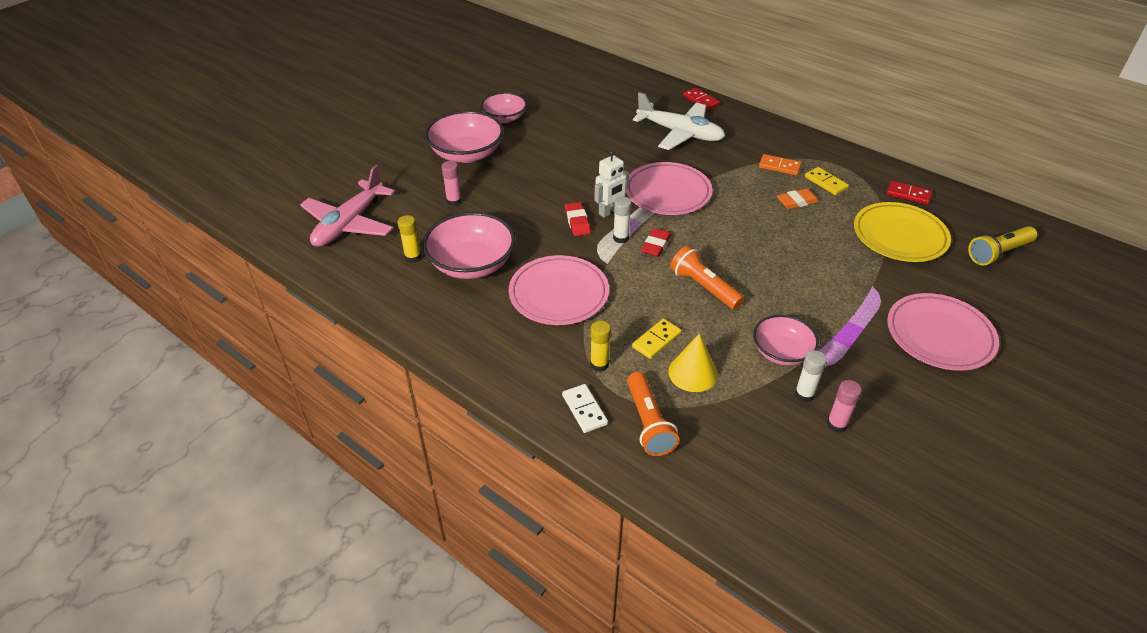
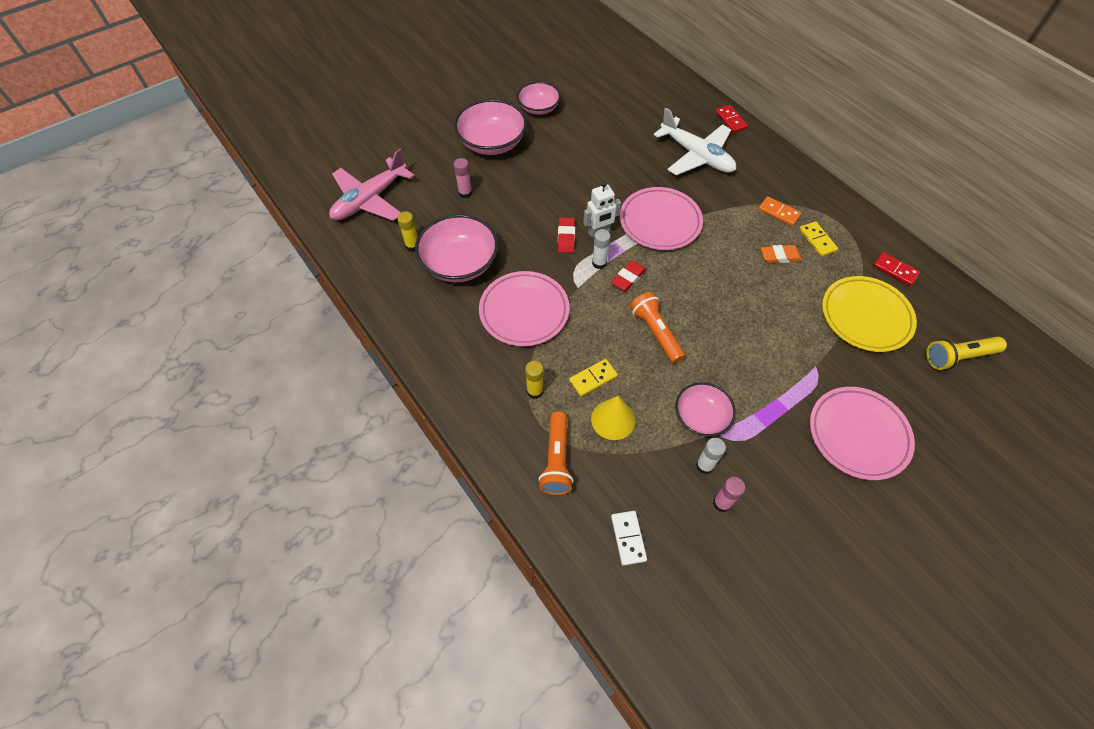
camera: 15 degrees right, 15 degrees up
white domino [562,384,608,433] -> white domino moved to [611,511,647,566]

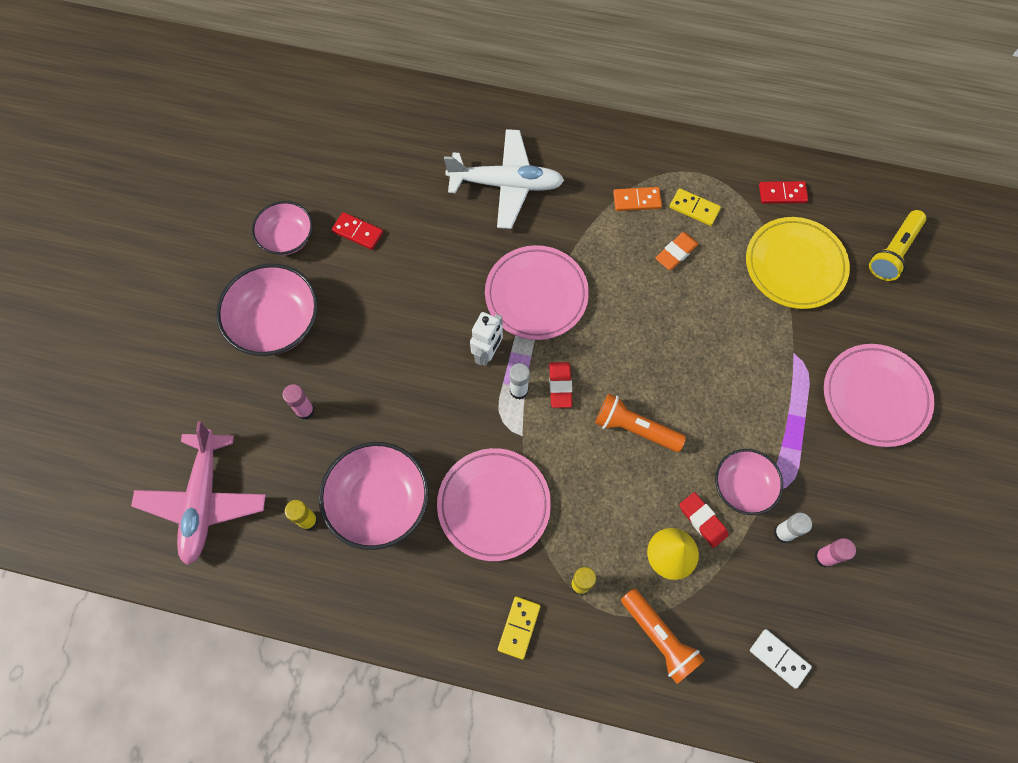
camera: 40 degrees left, 10 degrees up
red eraser [558,218,575,253] -> red eraser moved to [679,492,728,548]
yellow domino [569,359,618,396] -> yellow domino moved to [498,597,541,660]
red domino [715,105,748,133] -> red domino moved to [332,212,383,250]

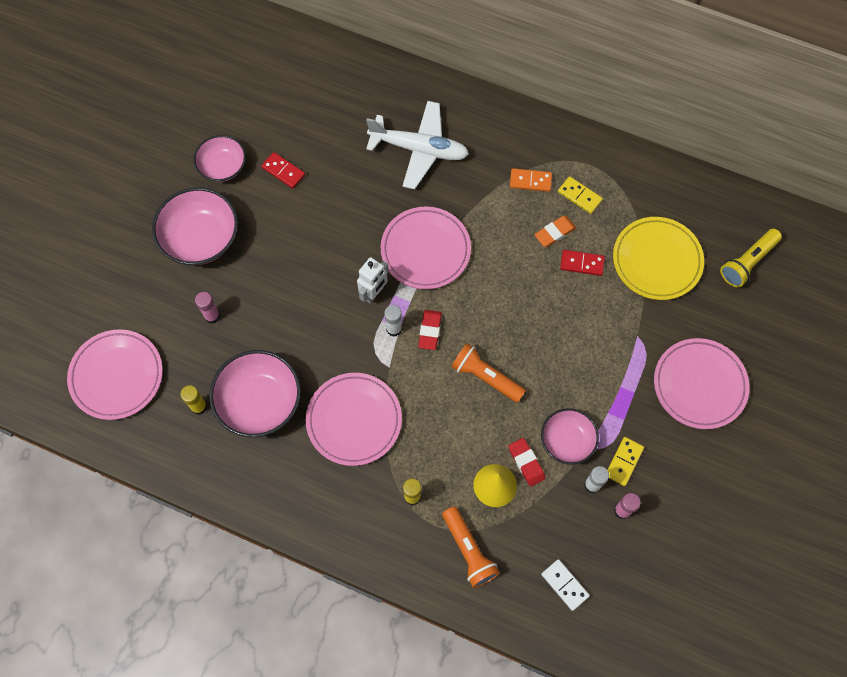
camera: 10 degrees right, 0 degrees up
pink plane [131,422,266,565] -> pink plate [67,329,163,420]
yellow domino [498,597,541,660] -> yellow domino moved to [608,437,644,486]
red domino [759,181,808,204] -> red domino moved to [560,250,605,276]

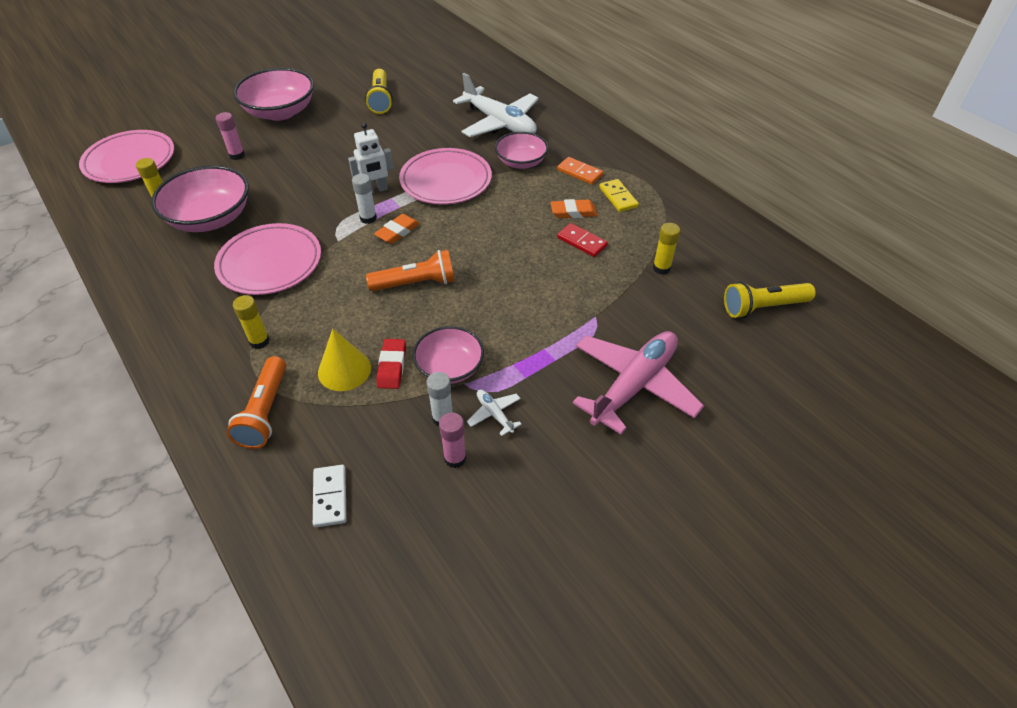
camera: 30 degrees right, 20 degrees down
pink bowl [194,135,246,182] -> pink bowl moved to [495,132,548,169]
red domino [262,152,305,189] -> yellow flashlight [365,69,393,114]
red eraser [418,310,442,350] -> orange eraser [374,214,420,244]
orange flashlight [451,343,526,403] -> orange flashlight turned 105 degrees clockwise [366,250,455,291]
yellow domino [608,437,644,486] -> white plane [467,389,522,436]
yellow plate [613,217,704,300] -> yellow glue stick [653,223,680,275]
pink plate [654,338,750,429] -> pink plane [572,331,704,435]

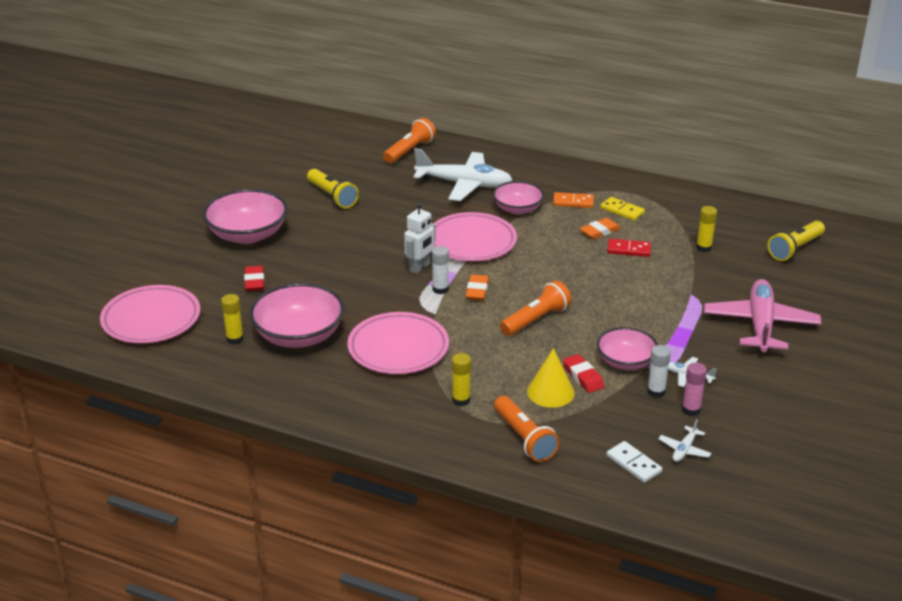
camera: 30 degrees left, 15 degrees down
pink glue stick [216,112,245,160] -> red eraser [244,266,264,291]
none -> orange flashlight [383,118,436,163]
none -> white plane [658,419,712,462]

